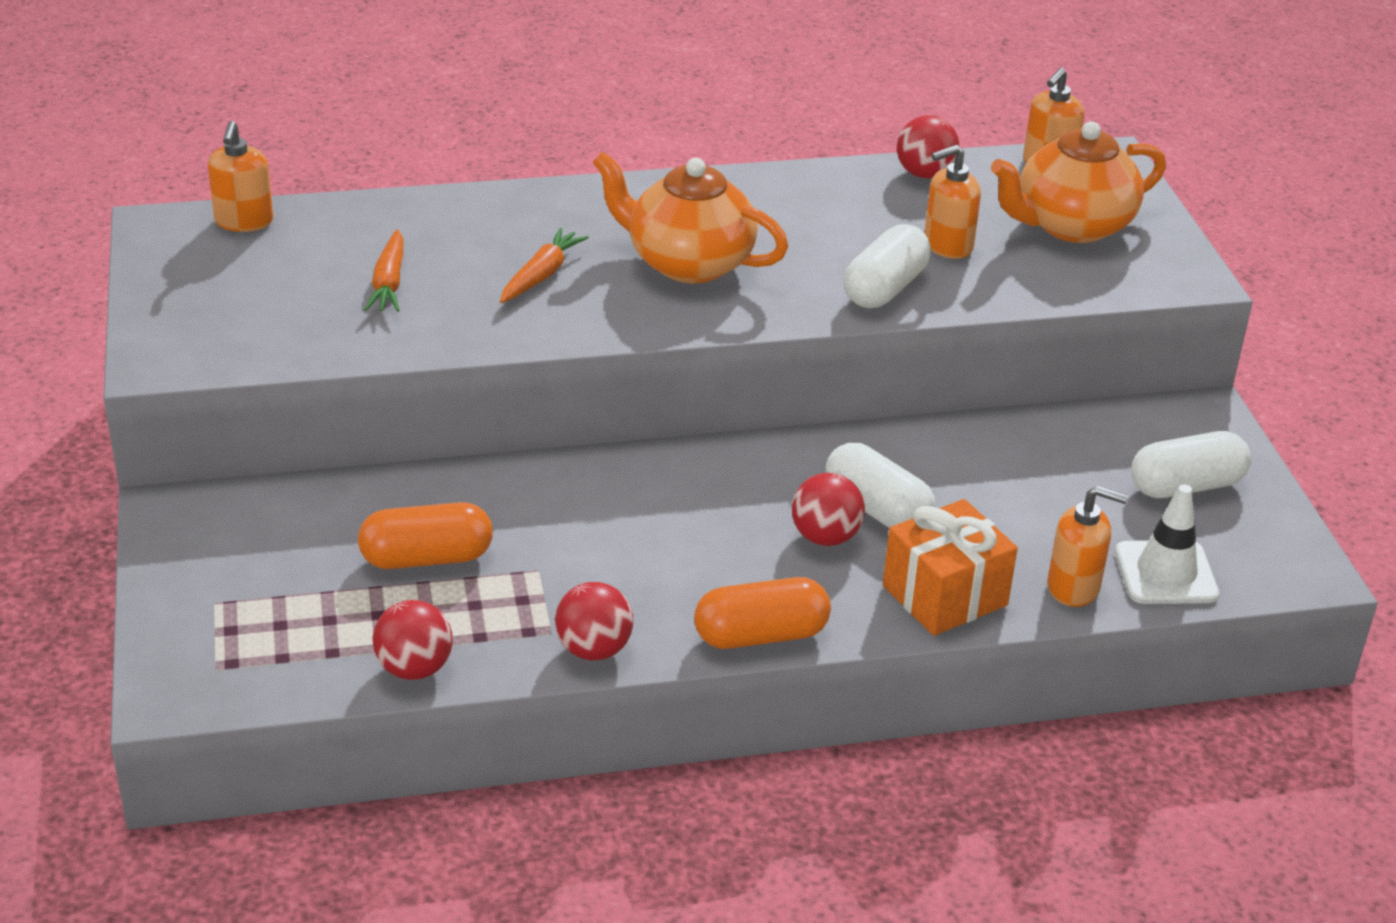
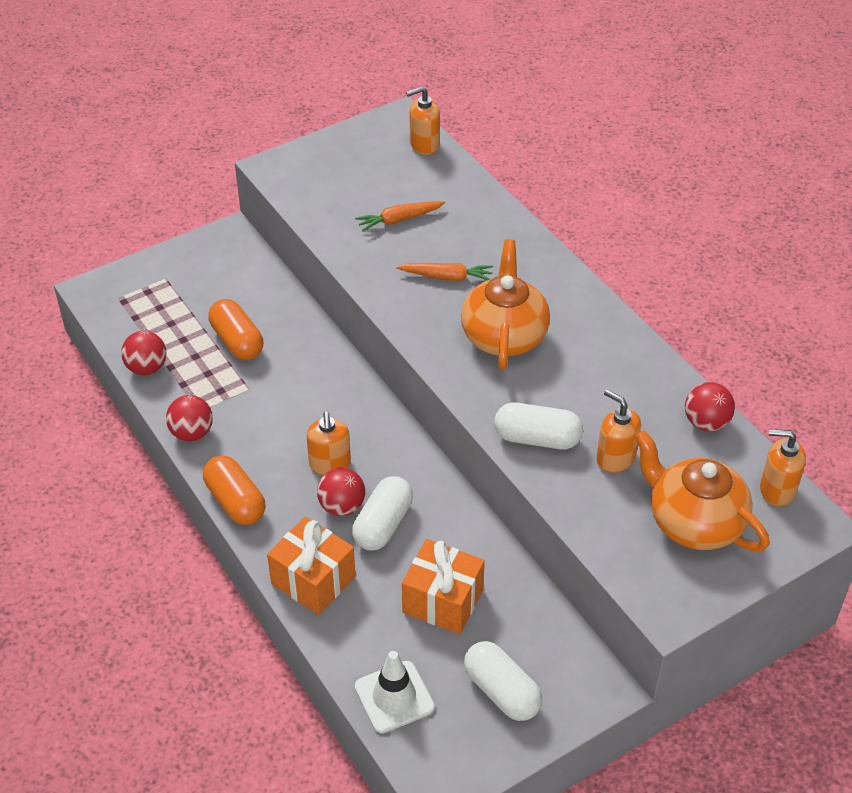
camera: 70 degrees right, 10 degrees up
orange soap dispenser [1047,486,1128,607] -> orange soap dispenser moved to [306,411,351,475]
none -> orange gift [402,539,485,634]

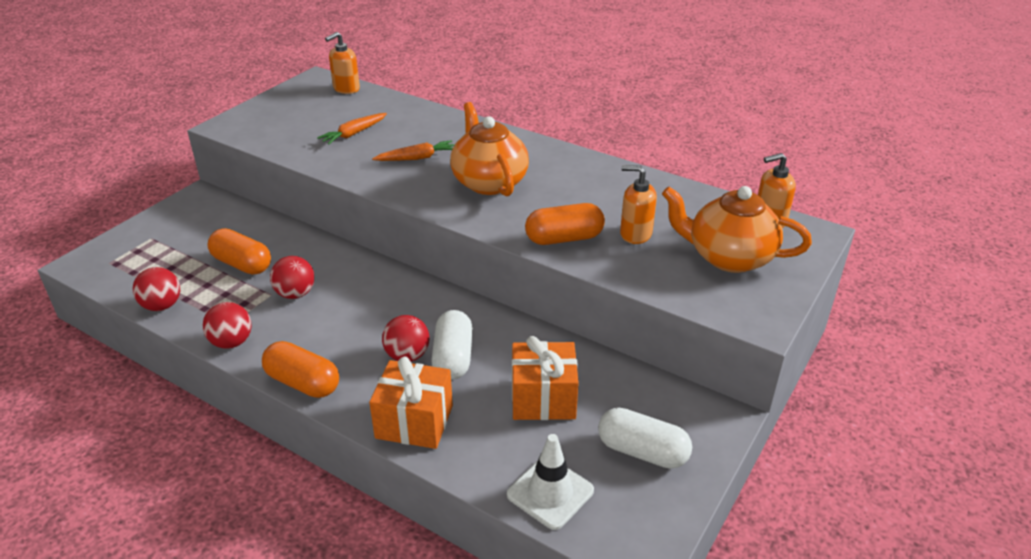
camera: 25 degrees left, 10 degrees down
orange soap dispenser [306,411,351,475] -> none
white capsule [494,403,583,449] -> orange capsule [525,203,605,245]
red ball [685,382,735,431] -> red ball moved to [270,256,315,299]

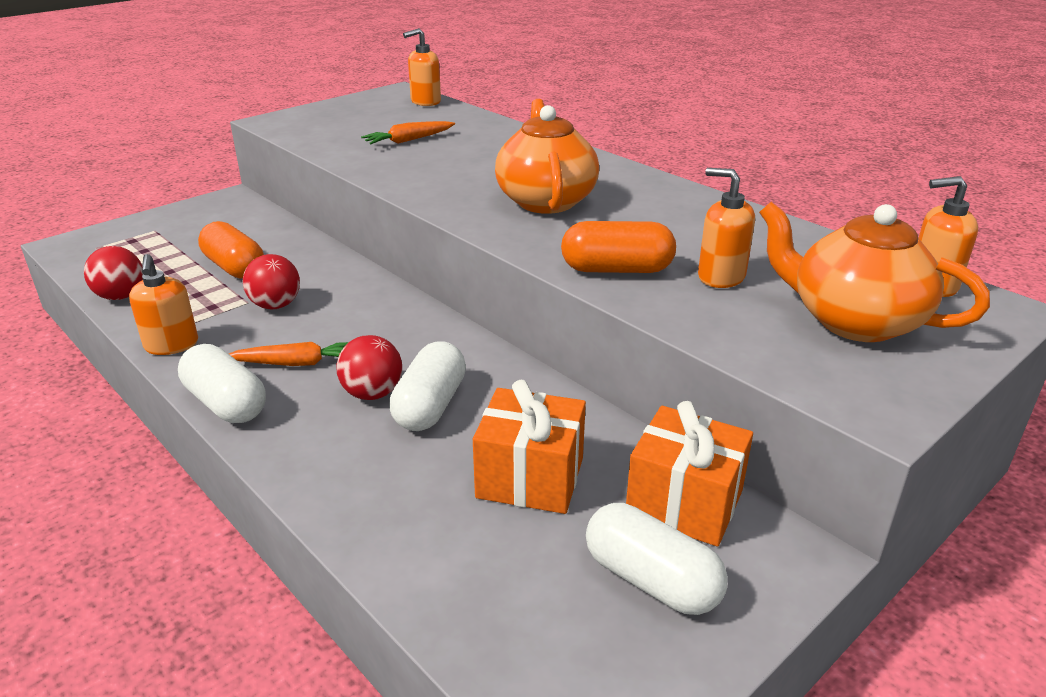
camera: 15 degrees right, 5 degrees down
red ball [203,302,252,349] -> orange soap dispenser [129,254,198,355]
orange capsule [262,341,339,398] -> white capsule [178,344,266,423]
orange gift [369,356,453,449] -> orange gift moved to [626,401,753,547]
orange carrot [372,140,454,161] -> orange carrot moved to [229,342,349,366]
white traffic cone [507,434,594,530] -> none

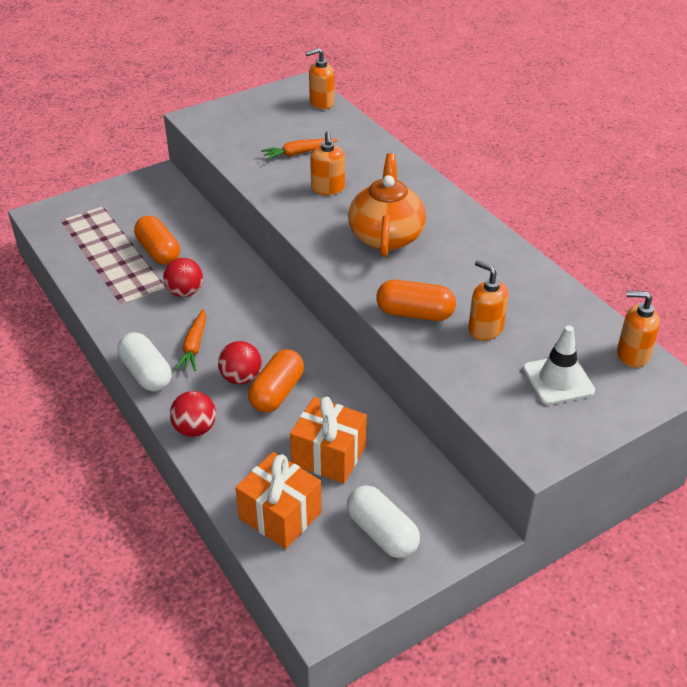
camera: 10 degrees right, 10 degrees up
red ball [84,246,143,300] -> red ball moved to [170,391,216,437]
orange soap dispenser [129,254,198,355] -> orange soap dispenser moved to [310,131,345,195]
orange carrot [229,342,349,366] -> orange carrot turned 90 degrees clockwise [175,309,206,371]
white capsule [389,341,466,431] -> orange capsule [248,349,304,413]
orange gift [626,401,753,547] -> orange gift moved to [235,452,322,549]
orange teapot [759,202,990,342] -> white traffic cone [523,325,595,405]

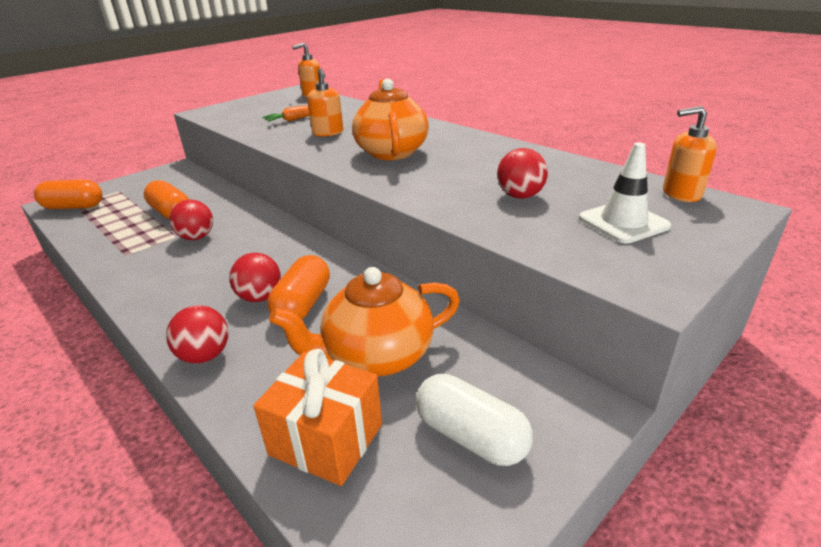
camera: 10 degrees left, 10 degrees down
white capsule [118,332,172,392] -> none
orange carrot [175,309,206,371] -> none
orange gift [290,397,367,483] -> orange teapot [269,267,460,376]
orange capsule [376,280,456,321] -> orange capsule moved to [34,180,102,209]
orange soap dispenser [468,260,509,340] -> red ball [497,148,548,199]

